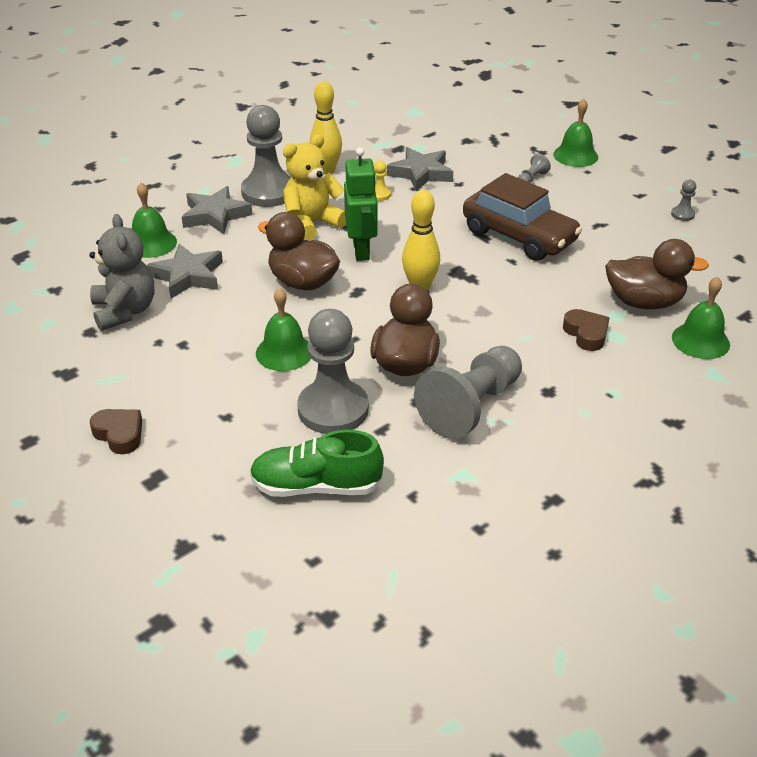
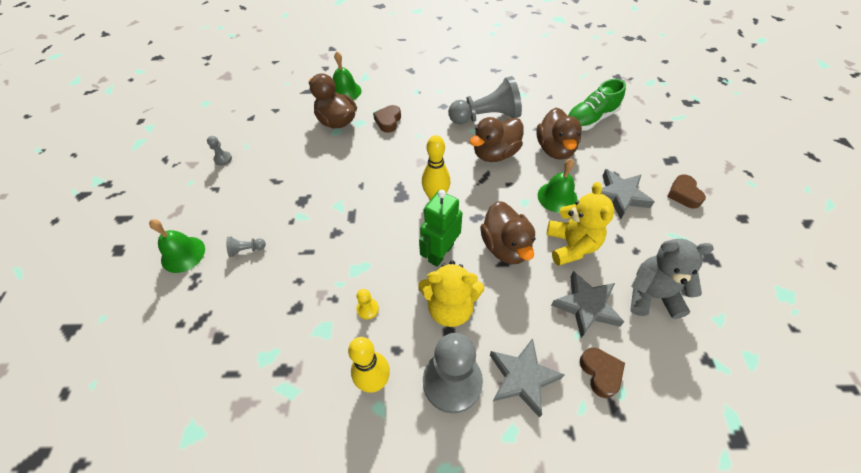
camera: 140 degrees left, 15 degrees up
grey teddy bear [89,214,154,331] -> grey teddy bear turned 75 degrees clockwise [630,239,714,319]
green bell [132,182,177,258] -> brown heart [580,348,625,398]
green shoe [250,430,384,497] -> green shoe turned 105 degrees clockwise [567,79,626,131]
grey pawn [297,309,369,434] -> brown duck [536,107,582,160]
grey star [387,147,453,191] -> grey star moved to [601,169,655,219]
brown car [463,173,582,261] -> none
none -> yellow teddy bear [547,182,614,266]

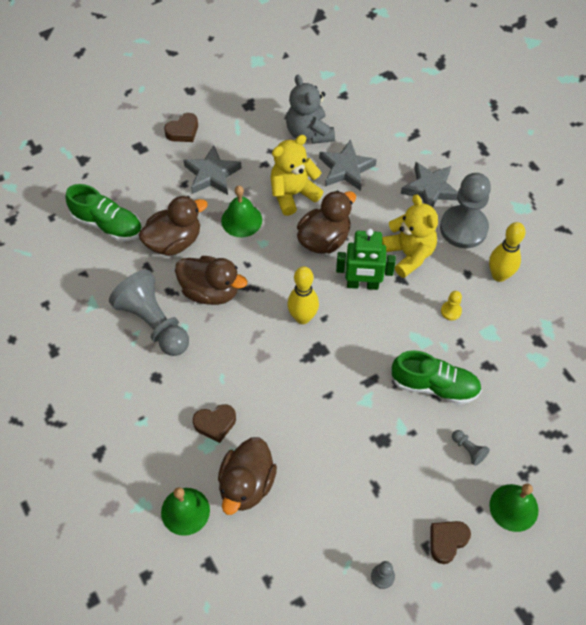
camera: 120 degrees left, 5 degrees up
brown heart [580,348,625,398] -> brown heart moved to [430,521,471,564]
none -> green shoe [391,350,482,404]

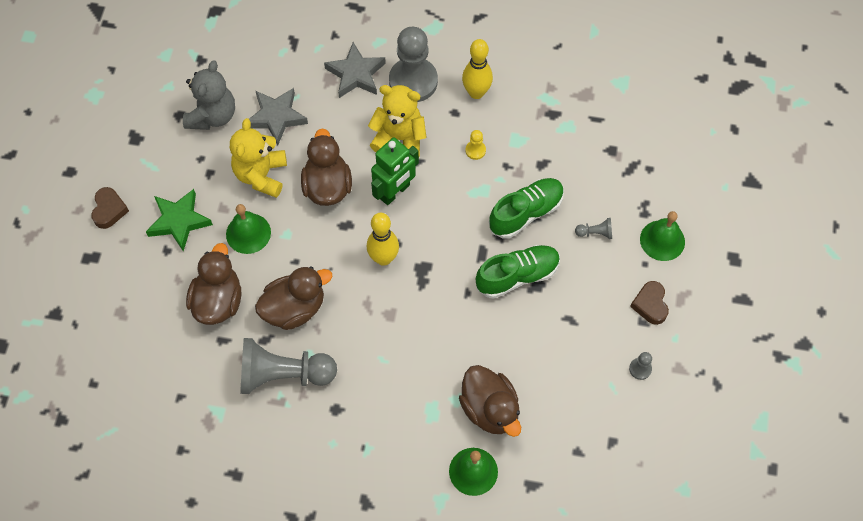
camera: 50 degrees left, 5 degrees up
green shoe [65,184,142,241] -> green shoe moved to [476,245,560,299]
grey star [184,145,242,195] -> green star [146,189,213,251]
brown heart [193,404,236,443] -> none
grey teddy bear [286,75,335,144] -> grey teddy bear turned 90 degrees counterclockwise [183,60,235,130]

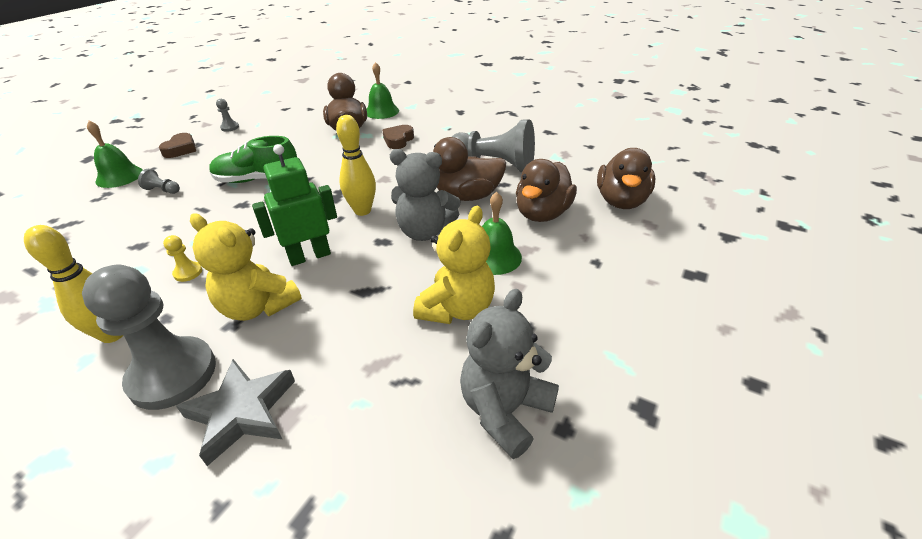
camera: 160 degrees left, 25 degrees down
brown heart [91,187,129,229] -> brown heart moved to [382,125,414,149]
green star [146,189,213,251] -> none
grey star [249,88,308,145] -> none
brown duck [301,129,352,206] -> brown duck moved to [597,148,655,209]
green shoe [489,178,564,239] -> none
none -> grey teddy bear [390,149,460,241]

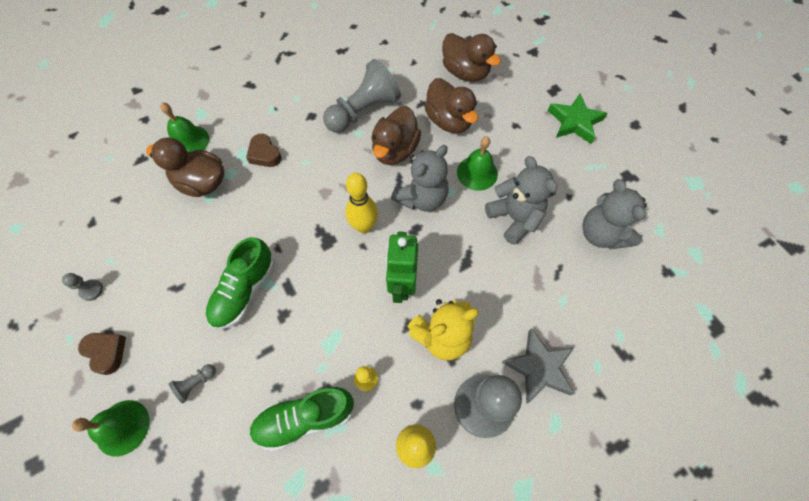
camera: 60 degrees left, 25 degrees up
yellow teddy bear [413,206,495,324] -> grey teddy bear [485,156,557,245]
none -> green shoe [249,387,354,451]
none -> green star [548,93,607,144]

